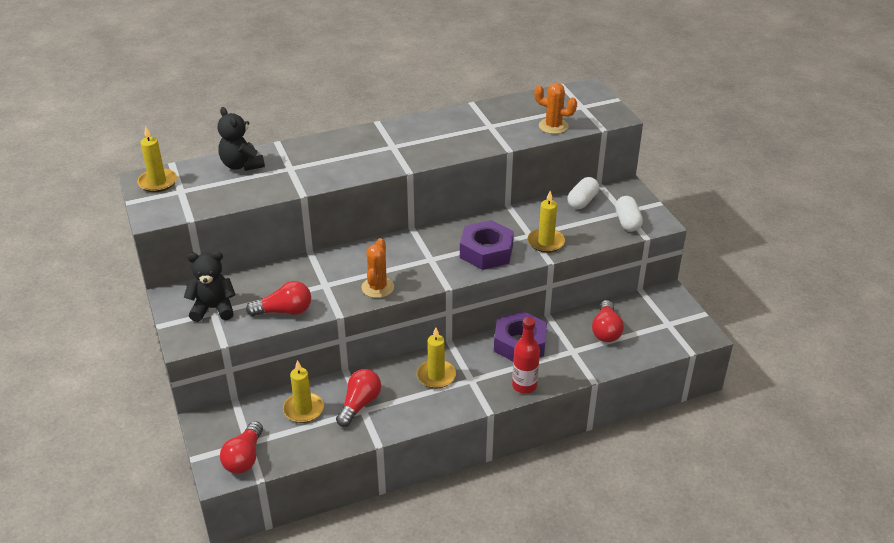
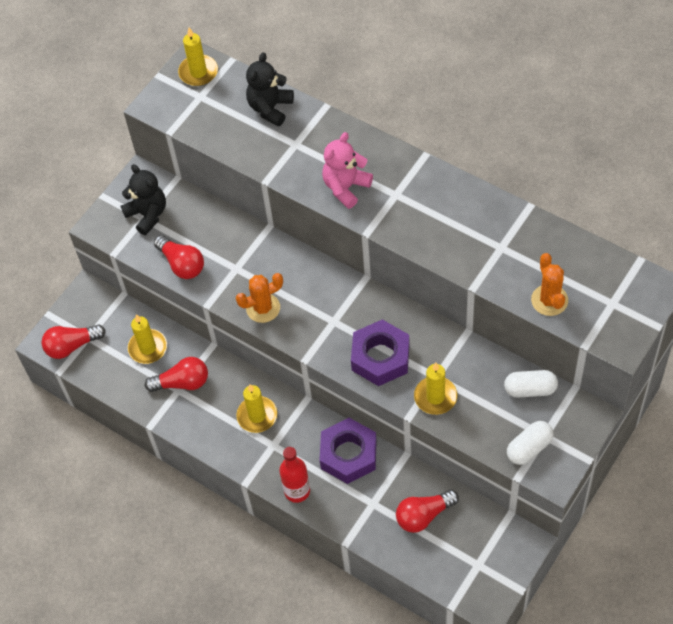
camera: 60 degrees right, 20 degrees up
none -> pink teddy bear [322,132,373,209]

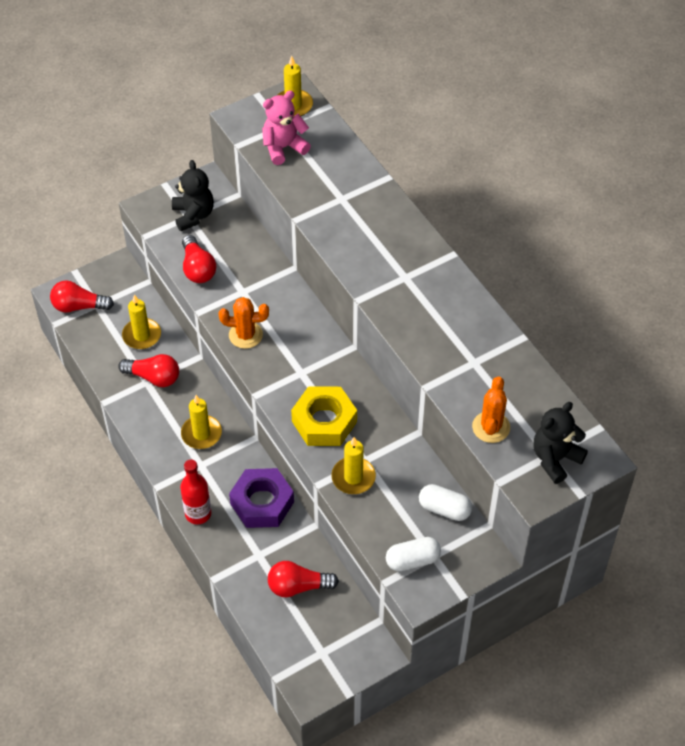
camera: 20 degrees right, 5 degrees down
black teddy bear [246,52,294,127] -> black teddy bear moved to [533,402,588,484]
pink teddy bear [322,132,373,209] -> pink teddy bear moved to [262,90,311,165]
purple nut [351,319,410,386] -> yellow nut [291,386,357,446]

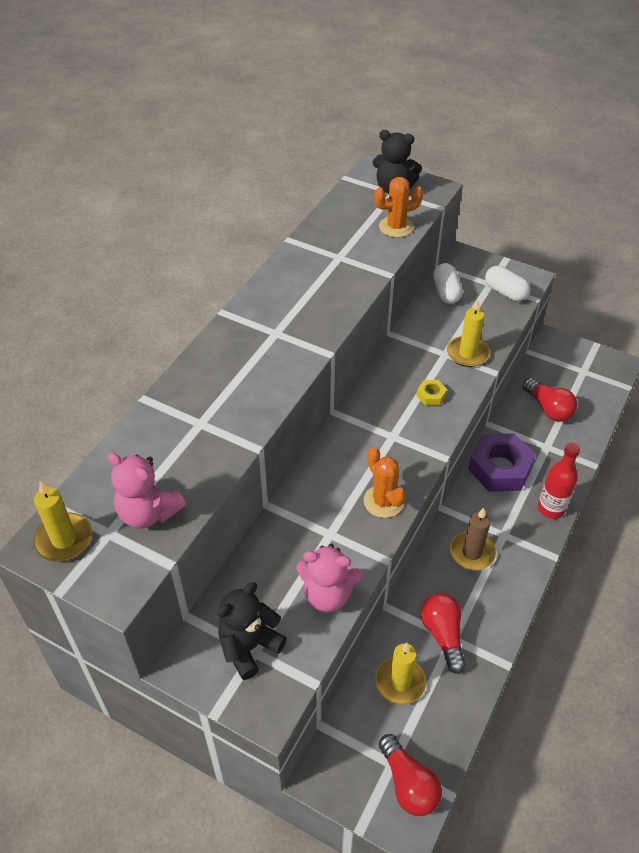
camera: 120 degrees left, 5 degrees down
yellow candle [181,395,222,449] -> brown candle [450,508,496,570]
red light bulb [182,235,216,283] -> pink teddy bear [296,544,363,612]
yellow nut [291,386,357,446] -> yellow nut [417,380,447,405], size x0.44

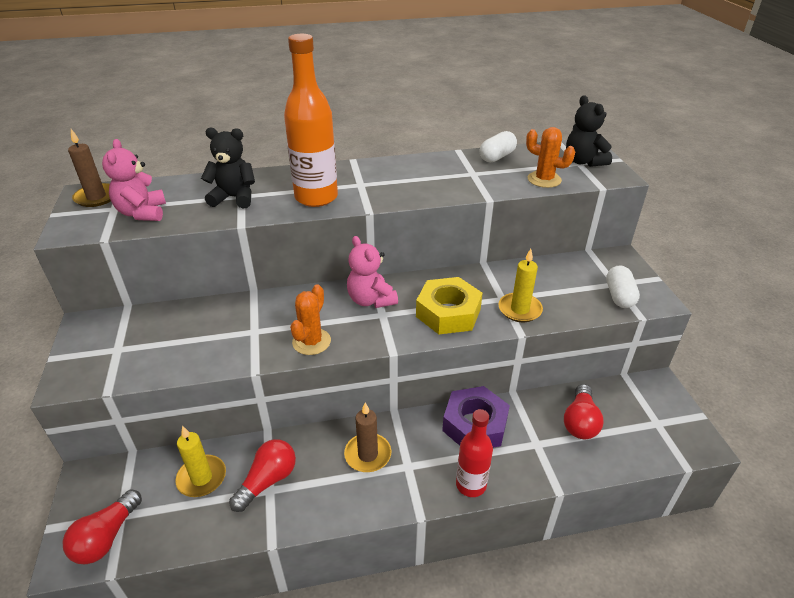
camera: 50 degrees right, 10 degrees down
yellow candle [33,481,92,562] -> brown candle [68,129,111,207]
black teddy bear [218,582,287,680] -> black teddy bear moved to [201,127,255,209]
pink teddy bear [296,544,363,612] -> pink teddy bear moved to [347,236,398,308]
yellow nut [417,380,447,405] -> yellow nut [416,277,483,334], size x2.28
white capsule [433,263,463,304] -> white capsule moved to [480,131,517,162]
none -> orange bottle [284,34,338,207]

